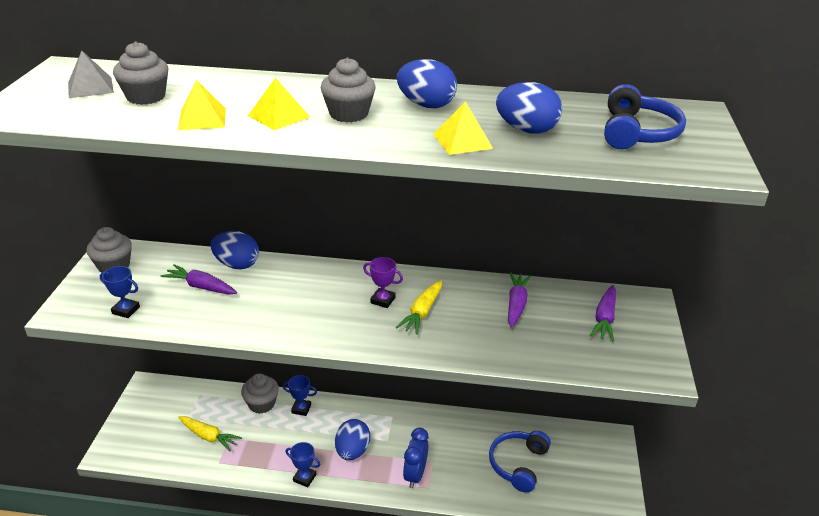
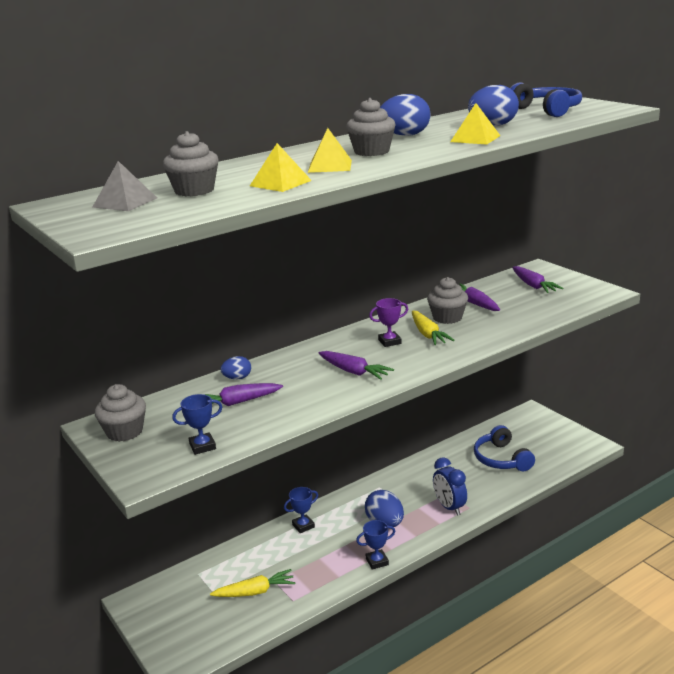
camera: 40 degrees left, 10 degrees down
blue egg [211,231,259,269] -> blue egg [221,356,251,379], size x0.58
grey cupcake [241,374,279,414] -> grey cupcake moved to [427,277,468,324]
none -> purple carrot [319,351,394,380]

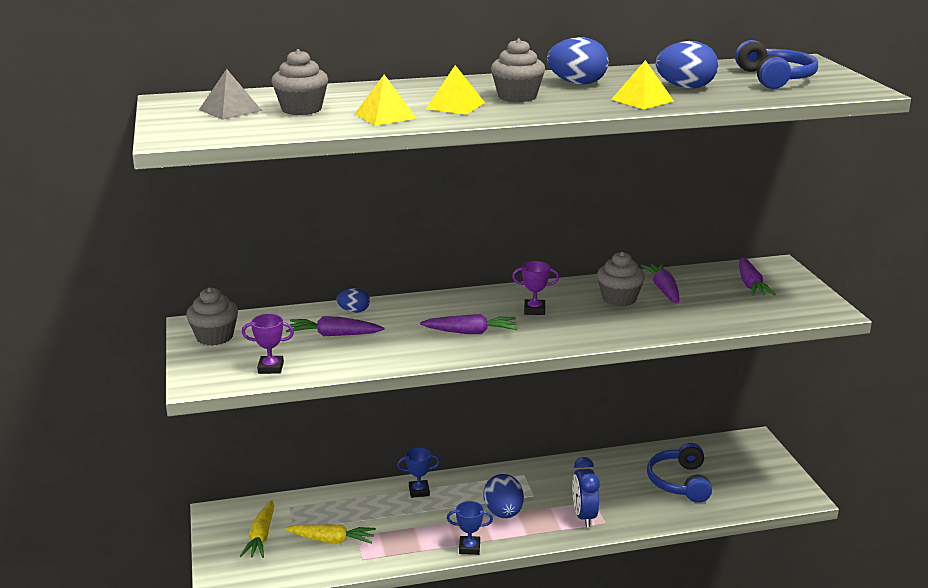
camera: 20 degrees right, 0 degrees up
blue trophy [172,394,222,455] -> purple trophy [242,314,294,374]
purple carrot [319,351,394,380] -> purple carrot turned 60 degrees counterclockwise [420,314,517,334]
yellow carrot [412,311,455,345] -> yellow carrot moved to [240,501,274,558]

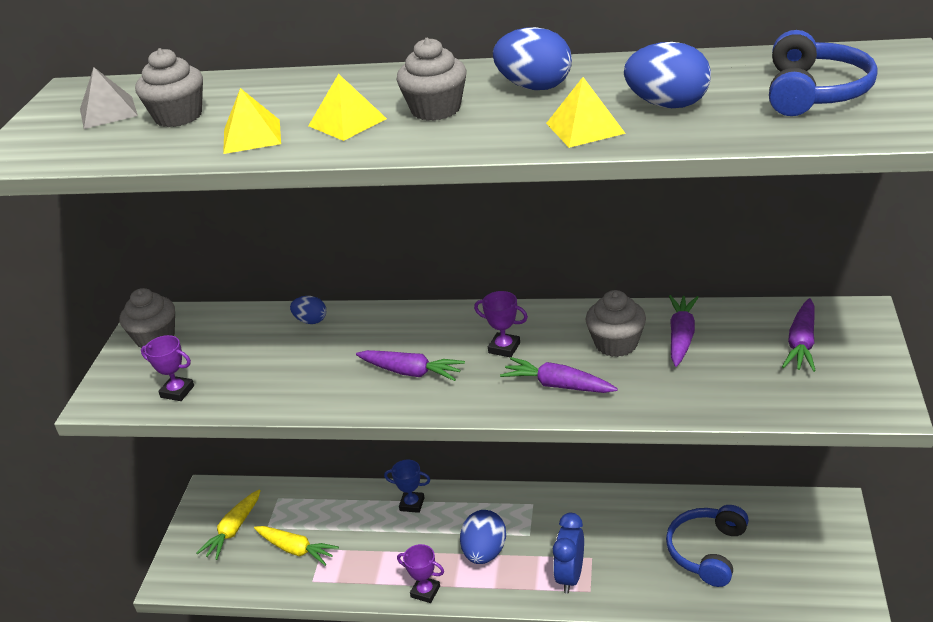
camera: 25 degrees right, 10 degrees up
purple carrot [286,316,384,336] -> purple carrot moved to [500,357,618,393]
blue trophy [447,501,493,555] -> purple trophy [397,544,444,603]

